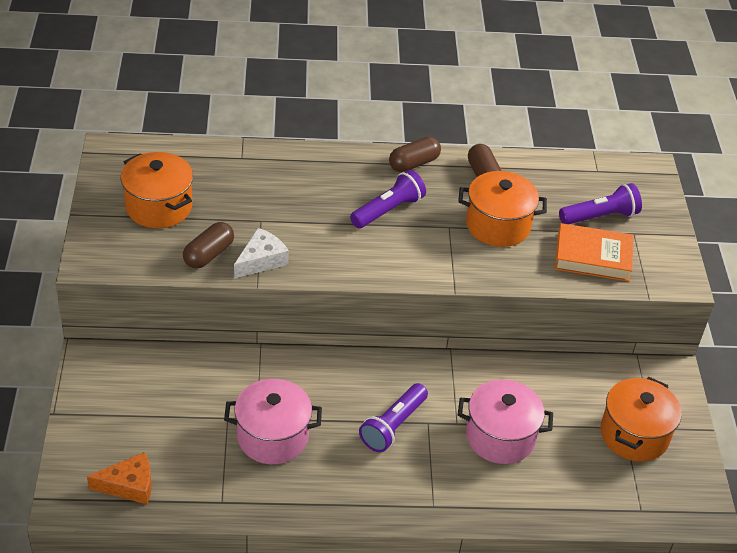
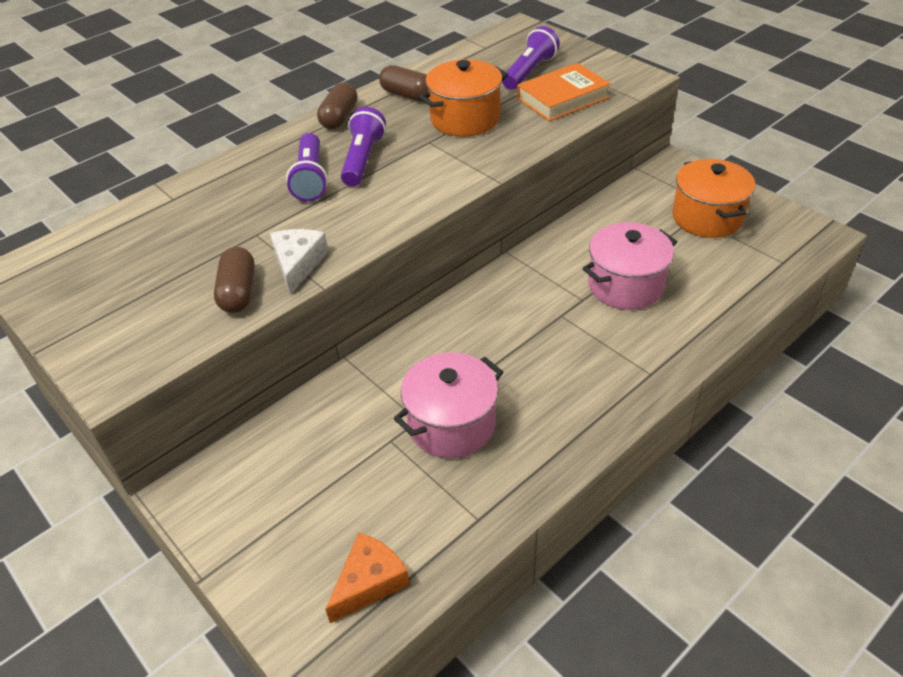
camera: 35 degrees left, 0 degrees up
orange pot [121,152,193,228] -> none
purple flashlight [359,383,428,452] -> purple flashlight moved to [286,133,328,201]

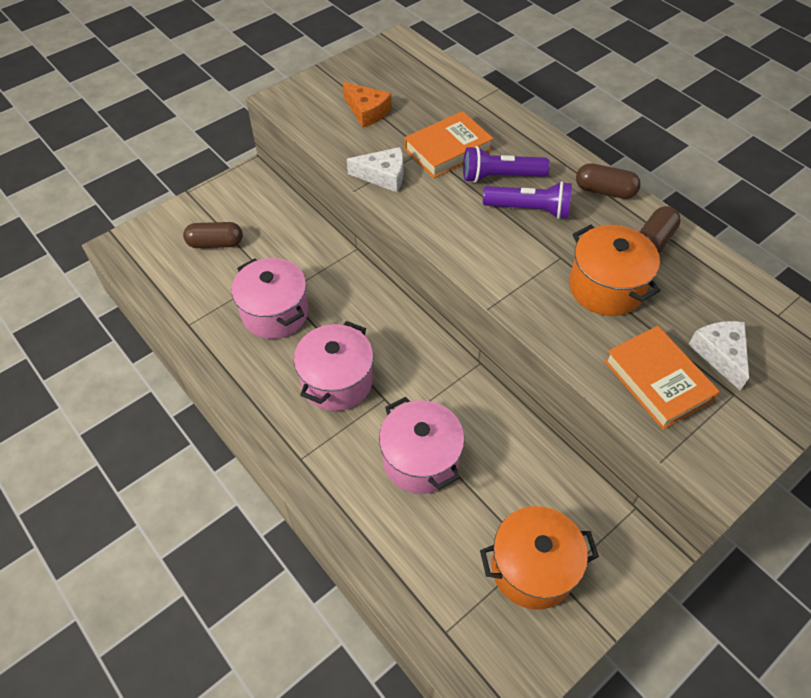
camera: 90 degrees right, 10 degrees up
brown capsule [214,247,255,313] -> brown capsule moved to [183,222,243,248]
orange cheese [325,533,410,623] -> orange cheese moved to [343,82,391,128]
purple flashlight [502,26,560,90] -> white cheese [688,321,749,390]
none -> pink pot [294,321,373,411]
none -> orange book [404,111,494,178]

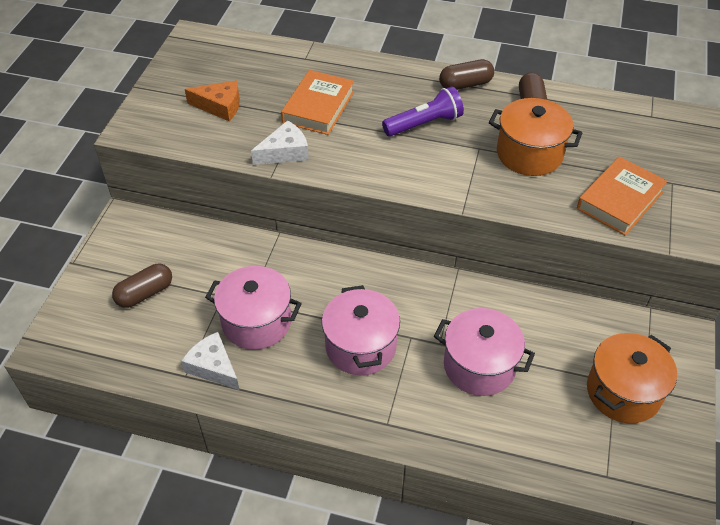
camera: 35 degrees left, 5 degrees down
purple flashlight [463,146,550,183] -> none
orange book [604,326,720,429] -> orange book turned 75 degrees counterclockwise [577,156,668,236]
white cheese [688,321,749,390] -> white cheese moved to [181,332,239,390]

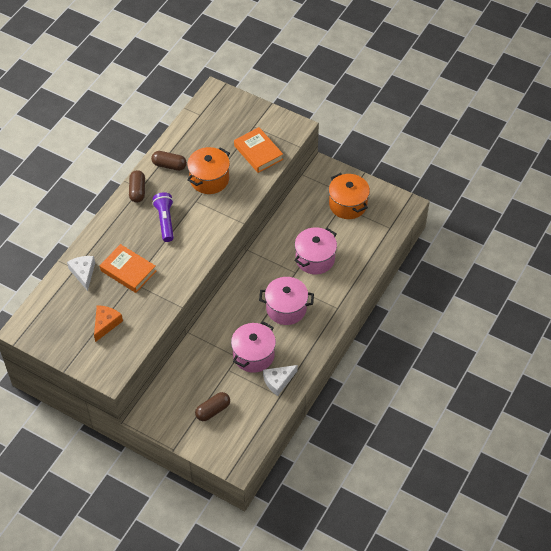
camera: 75 degrees left, 5 degrees up
brown capsule [112,264,172,308] -> brown capsule turned 75 degrees clockwise [195,392,230,421]
white cheese [251,120,309,165] -> white cheese moved to [67,256,95,291]

